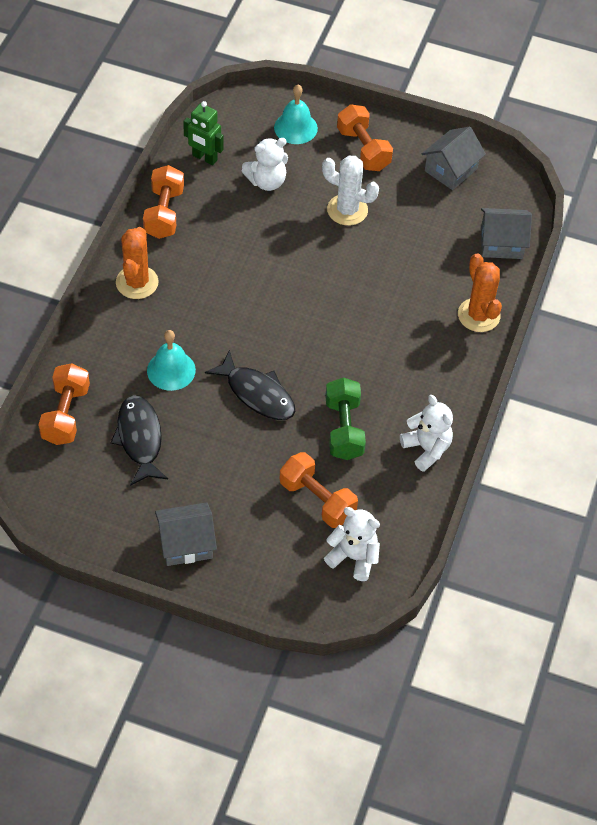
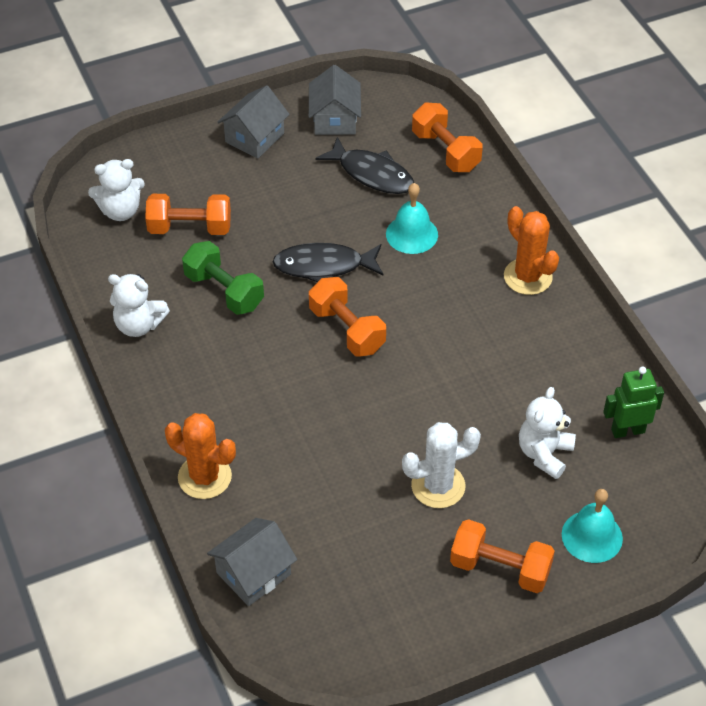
camera: 140 degrees right, 5 degrees down
orange dumbbell [143,165,184,239] -> orange dumbbell moved to [309,277,386,357]
grey house [422,127,486,190] -> grey house moved to [309,65,361,135]

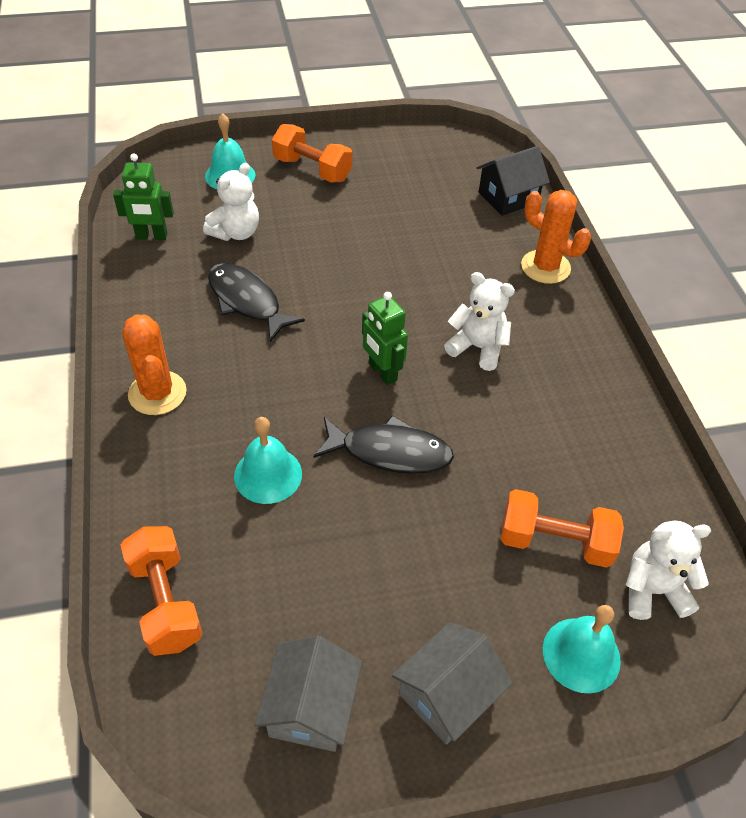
camera: 170 degrees left, 0 degrees up
white teddy bear [108,274,170,337] -> white teddy bear moved to [444,272,515,371]
green dumbbell [182,241,264,315] -> none
grey house [207,518,297,606] -> black house [476,146,550,216]
orange dumbbell [309,277,386,357] -> green robot [362,292,408,385]
black fish [315,137,414,194] -> black fish moved to [208,263,305,342]
white cactus [402,422,481,508] -> none
none -> turquoise bell [543,605,621,693]

